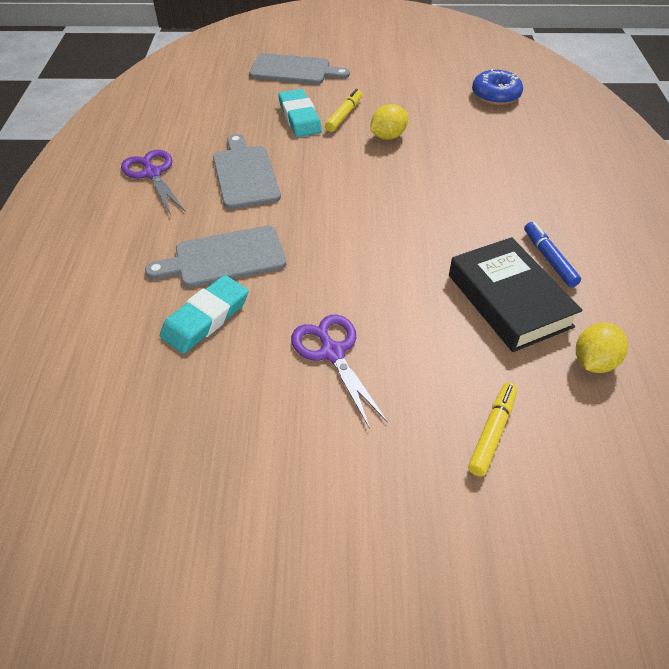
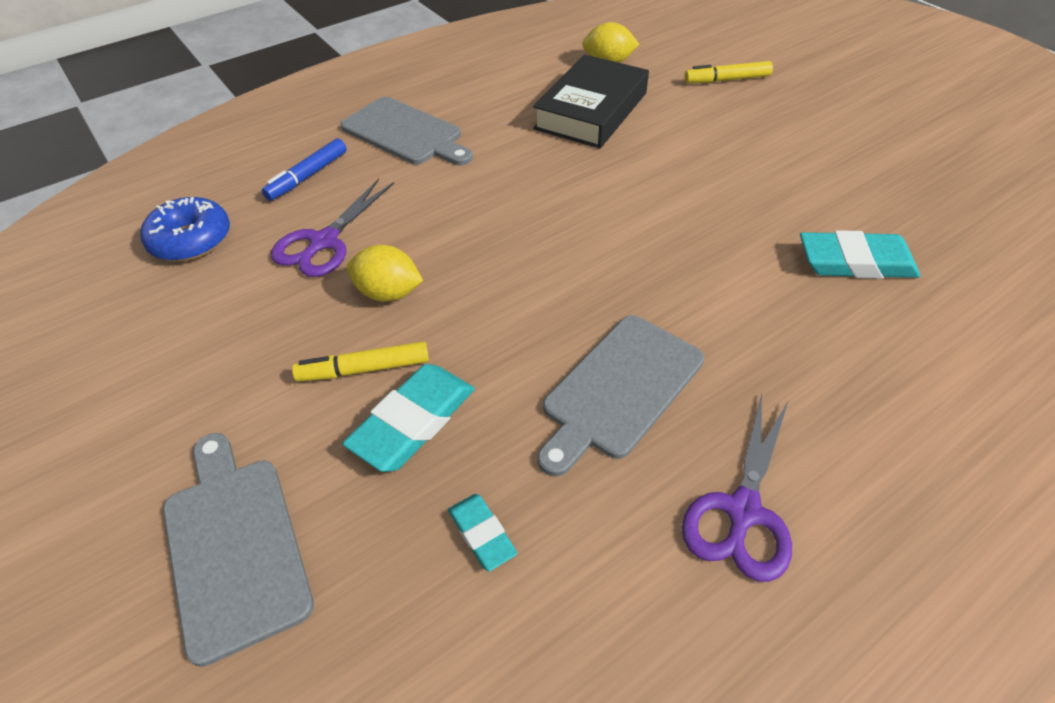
camera: 125 degrees left, 0 degrees up
grey cutting board [145,226,286,288] -> grey cutting board moved to [341,97,473,165]
purple scissors [291,314,388,429] -> purple scissors moved to [271,179,394,277]
blue marker [524,222,581,287] -> blue marker moved to [261,138,347,201]
none -> turquoise eraser [448,494,517,571]

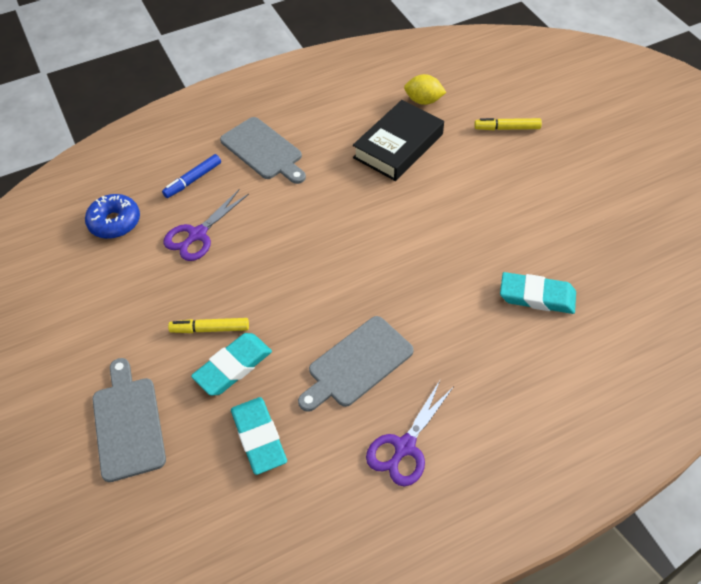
camera: 10 degrees right, 5 degrees up
yellow lemon [347,245,423,302] -> none
turquoise eraser [448,494,517,571] -> turquoise eraser [231,397,287,475], size x1.79

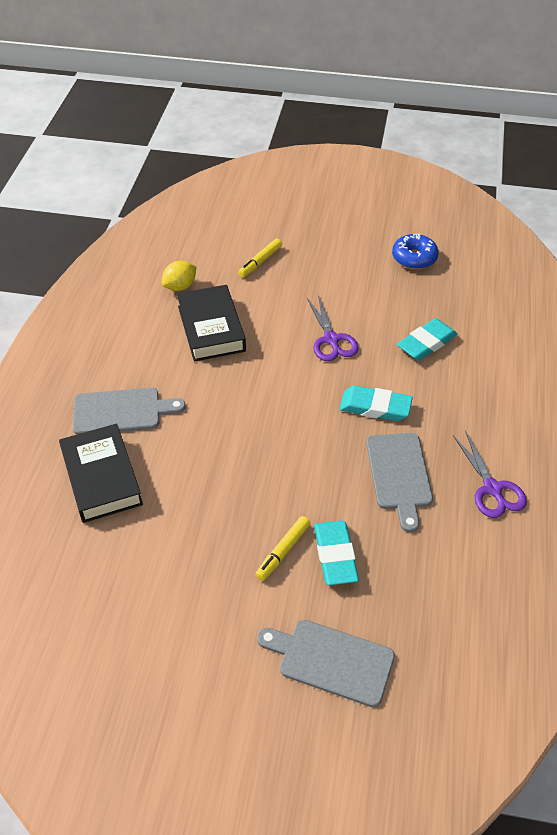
camera: 55 degrees left, 5 degrees down
blue donut [85,194,140,239] -> blue donut moved to [392,234,439,269]
blue marker [162,154,221,198] -> black book [59,424,143,523]
purple scissors [164,189,249,261] -> purple scissors moved to [307,295,359,361]
turquoise eraser [231,397,287,475] -> turquoise eraser moved to [339,386,413,421]

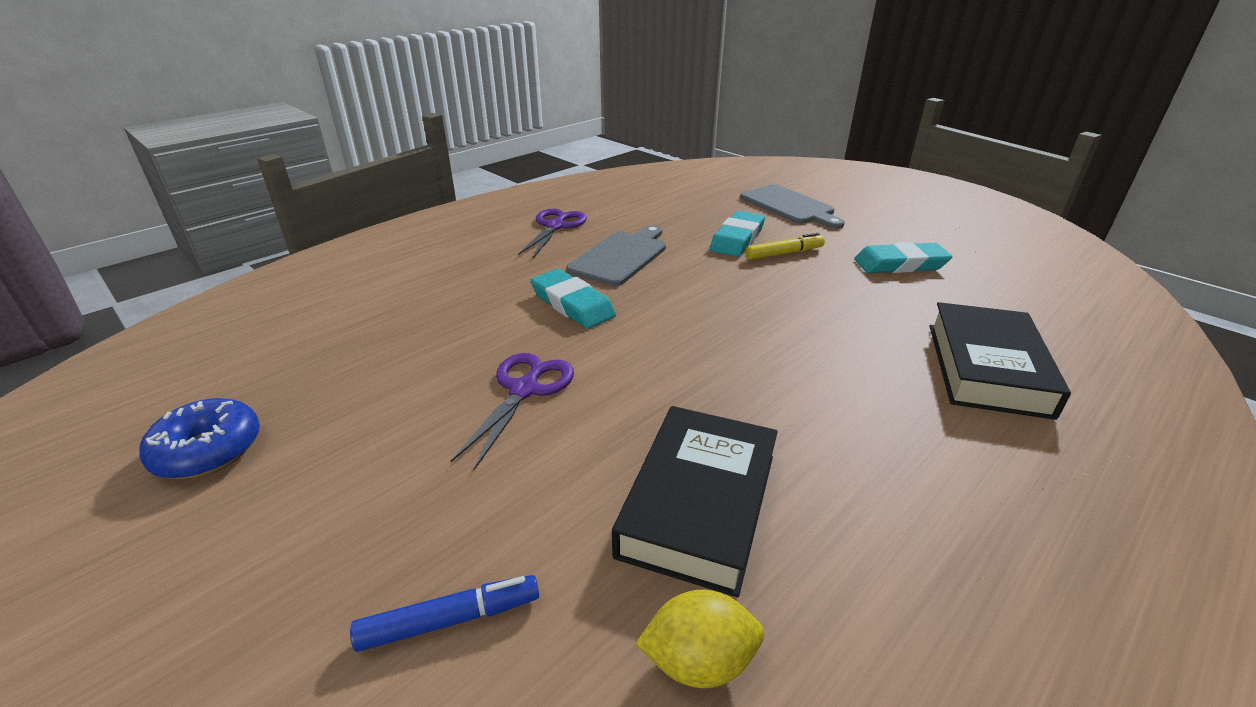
camera: 145 degrees left, 15 degrees down
grey cutting board [73,388,186,434] -> none
yellow marker [238,239,282,278] -> blue marker [350,575,539,652]
turquoise eraser [397,318,457,361] -> turquoise eraser moved to [854,242,952,273]

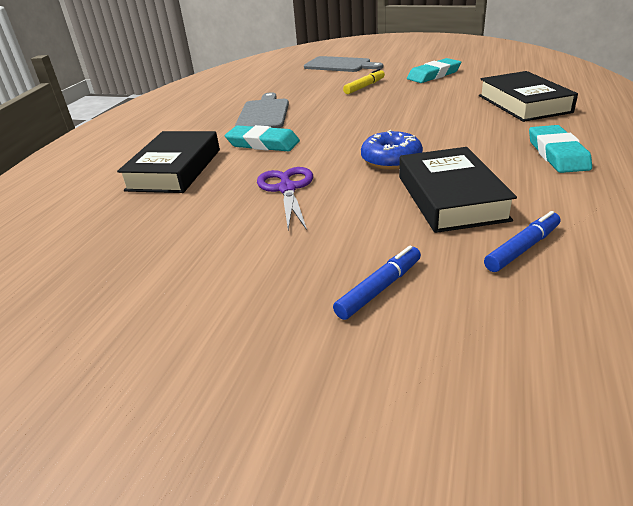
camera: 25 degrees left, 0 degrees up
blue donut [140,398,260,479] -> blue donut moved to [361,130,423,170]
purple scissors [518,209,587,258] -> none
yellow lemon [635,590,764,688] -> blue marker [484,211,561,272]
turquoise eraser [710,211,765,257] -> turquoise eraser moved to [529,125,592,173]
none -> black book [117,131,220,193]

